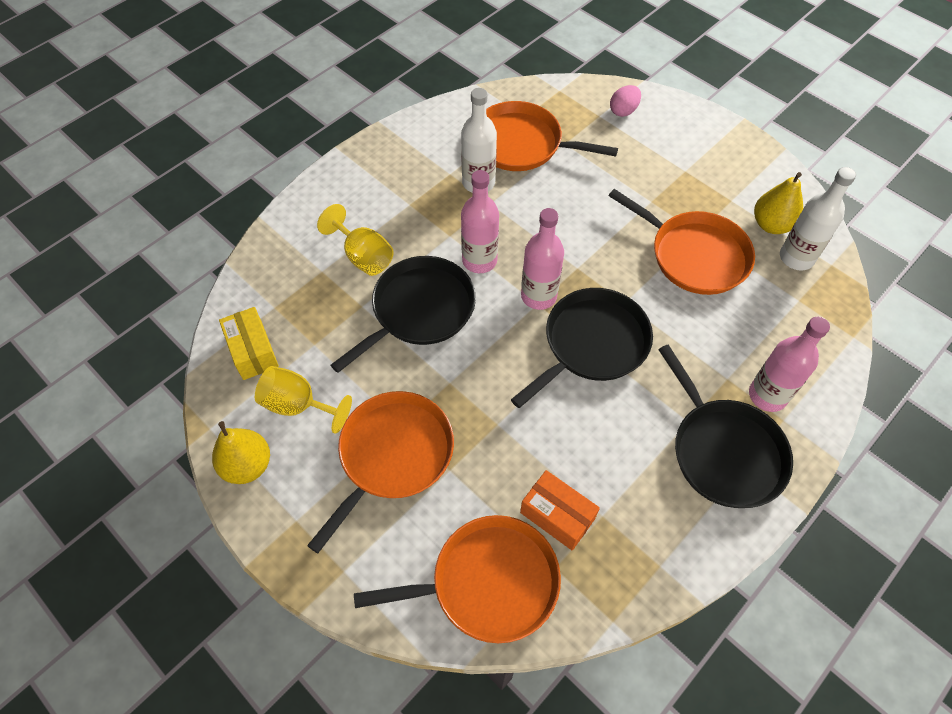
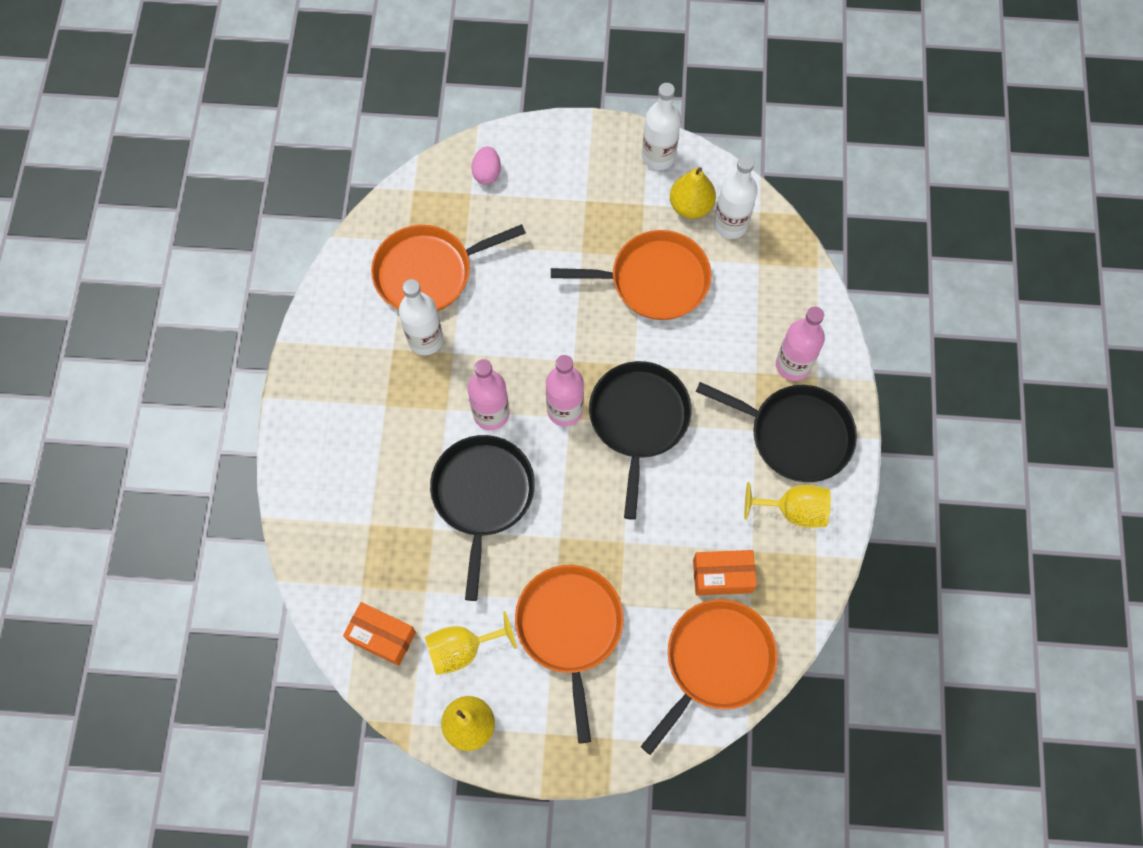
camera: 40 degrees left, 10 degrees up
yellow box [219,307,279,380] -> orange box [343,602,416,666]
yellow goblet [317,204,394,276] -> yellow goblet moved to [744,482,831,528]
none -> white bottle [642,83,681,170]

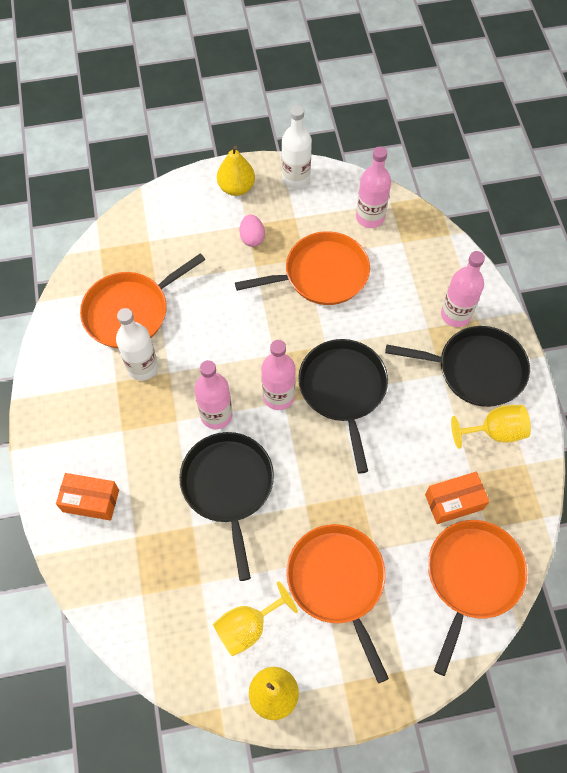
camera: 15 degrees left, 5 degrees down
orange box [343,602,416,666] -> orange box moved to [56,473,119,521]
pink egg [471,146,501,185] -> pink egg moved to [240,215,265,247]
yellow pear [670,167,716,219] -> yellow pear moved to [217,146,255,196]
white bottle [714,155,758,239] -> pink bottle [356,147,391,228]

